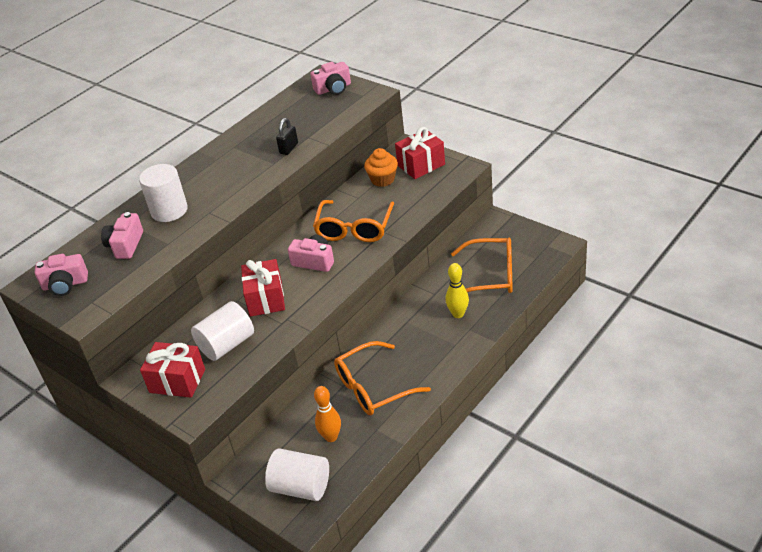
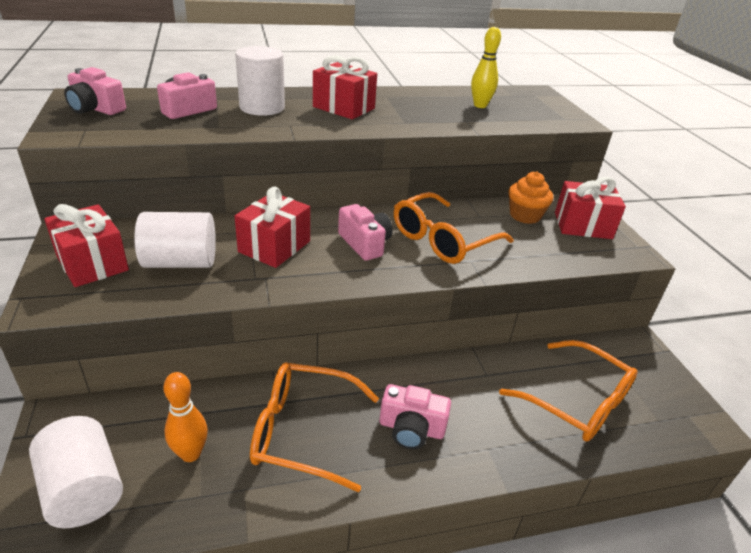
camera: 30 degrees right, 5 degrees down
black padlock [276,118,298,155] -> none
pink camera [310,62,351,95] -> pink camera moved to [379,384,451,449]
yellow bowling pin [446,263,469,318] -> yellow bowling pin moved to [471,27,501,108]
none -> red gift [313,55,377,119]

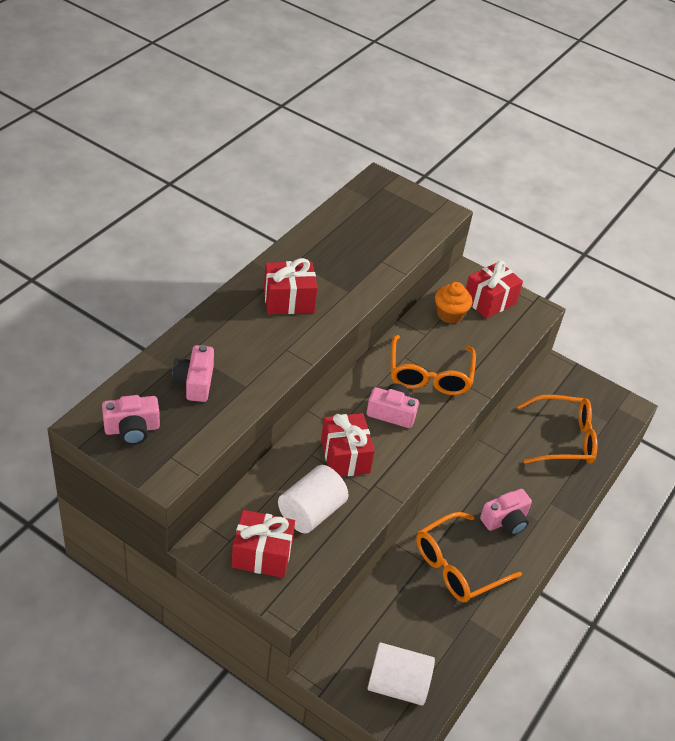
camera: 45 degrees left, 10 degrees up
orange bowling pin [163,372,208,462] -> none
white cylinder [235,46,285,116] -> none
yellow bowling pin [471,27,501,108] -> none

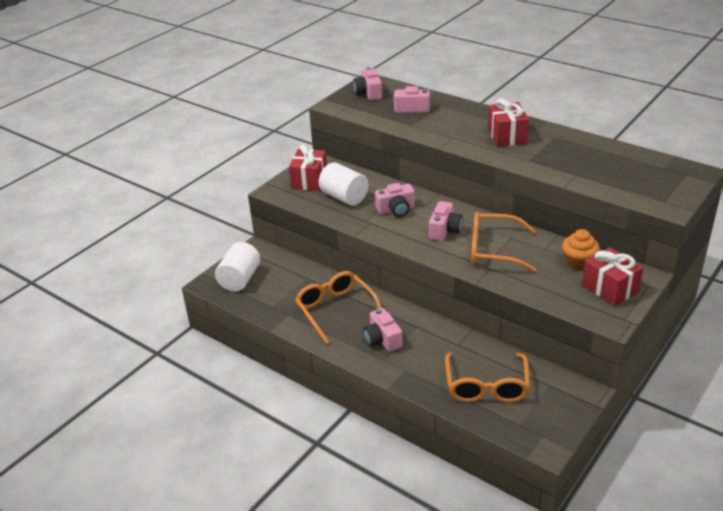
camera: 100 degrees right, 10 degrees down
red gift [321,413,375,477] -> pink camera [375,183,415,217]

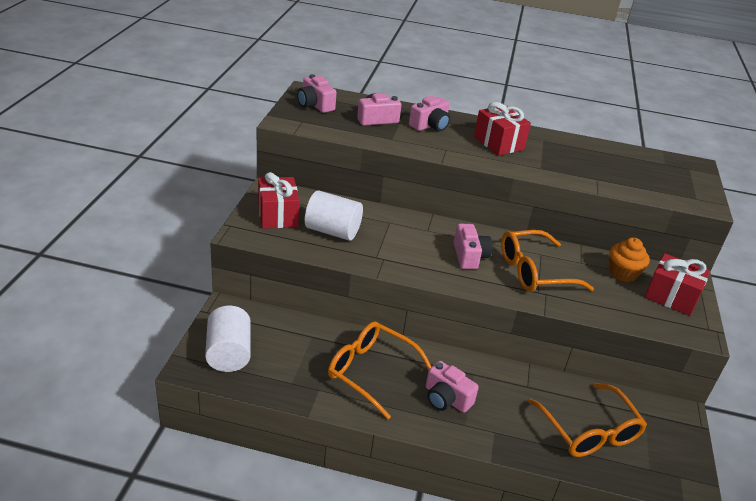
camera: 30 degrees left, 0 degrees up
pink camera [375,183,415,217] -> pink camera moved to [409,96,450,131]

